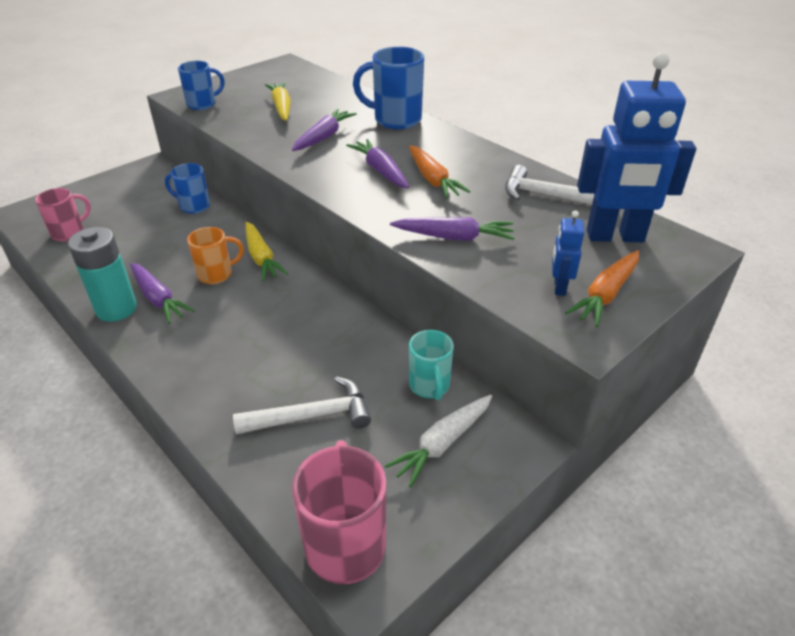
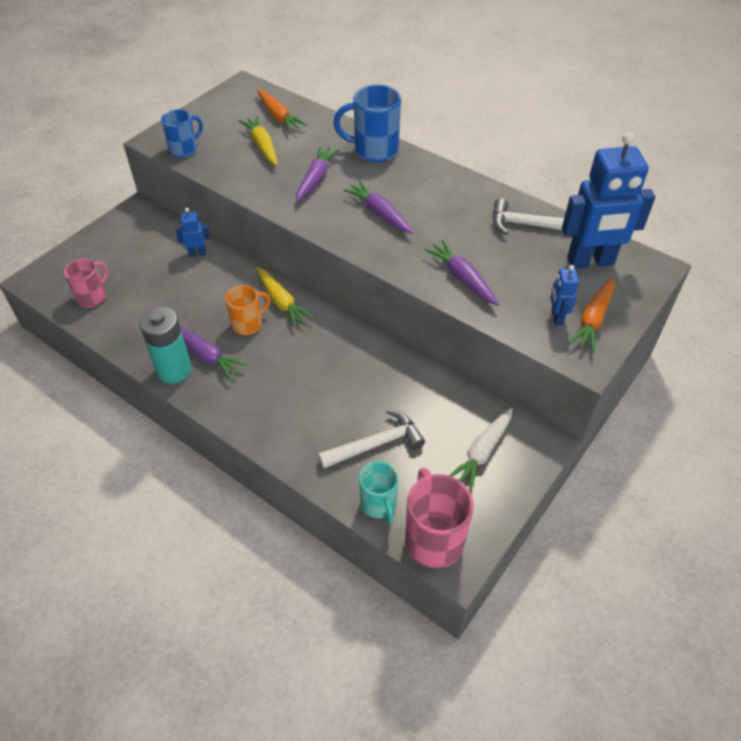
camera: 10 degrees left, 10 degrees up
blue mug [165,163,210,214] -> blue robot [176,208,210,257]
purple carrot [390,217,514,241] -> purple carrot turned 120 degrees counterclockwise [425,240,500,306]
orange carrot [409,145,471,199] -> orange carrot moved to [257,89,307,132]
turquoise mug [409,330,454,400] -> turquoise mug moved to [359,461,398,523]

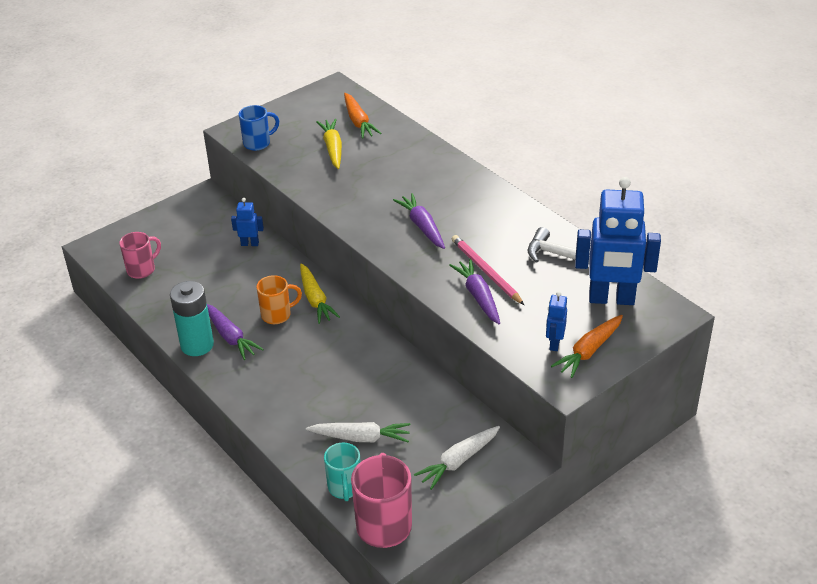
camera: 15 degrees right, 10 degrees down
purple carrot [296,146,339,202] -> none
white hammer [318,409,425,469] -> white carrot [306,422,411,443]
blue mug [333,85,401,162] -> none
none -> pink pencil [452,235,524,305]

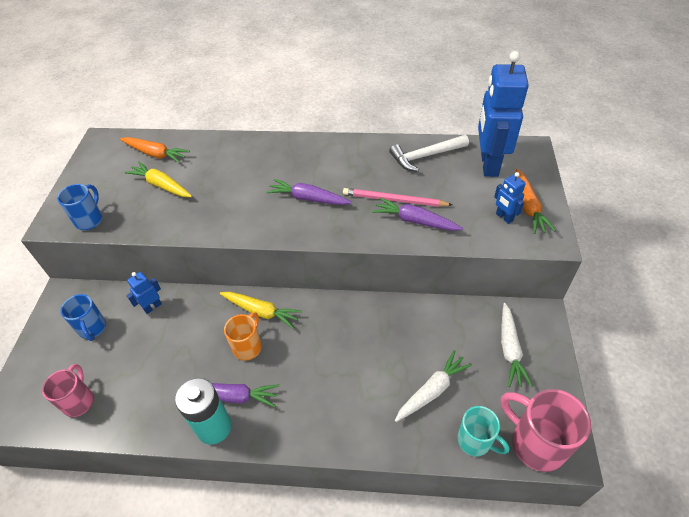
camera: 45 degrees left, 10 degrees up
blue robot [575,177,661,305] -> blue robot turned 135 degrees clockwise [478,51,529,177]
none -> blue mug [60,294,106,341]

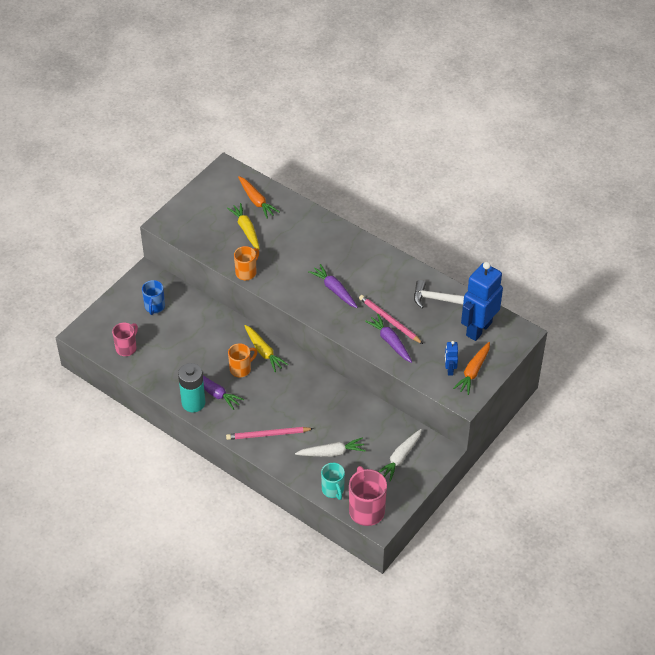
camera: 30 degrees right, 0 degrees up
blue mug [57,184,102,230] -> none
blue robot [127,272,162,314] -> none
none -> pink pencil [226,427,314,440]
none -> orange mug [234,246,259,280]

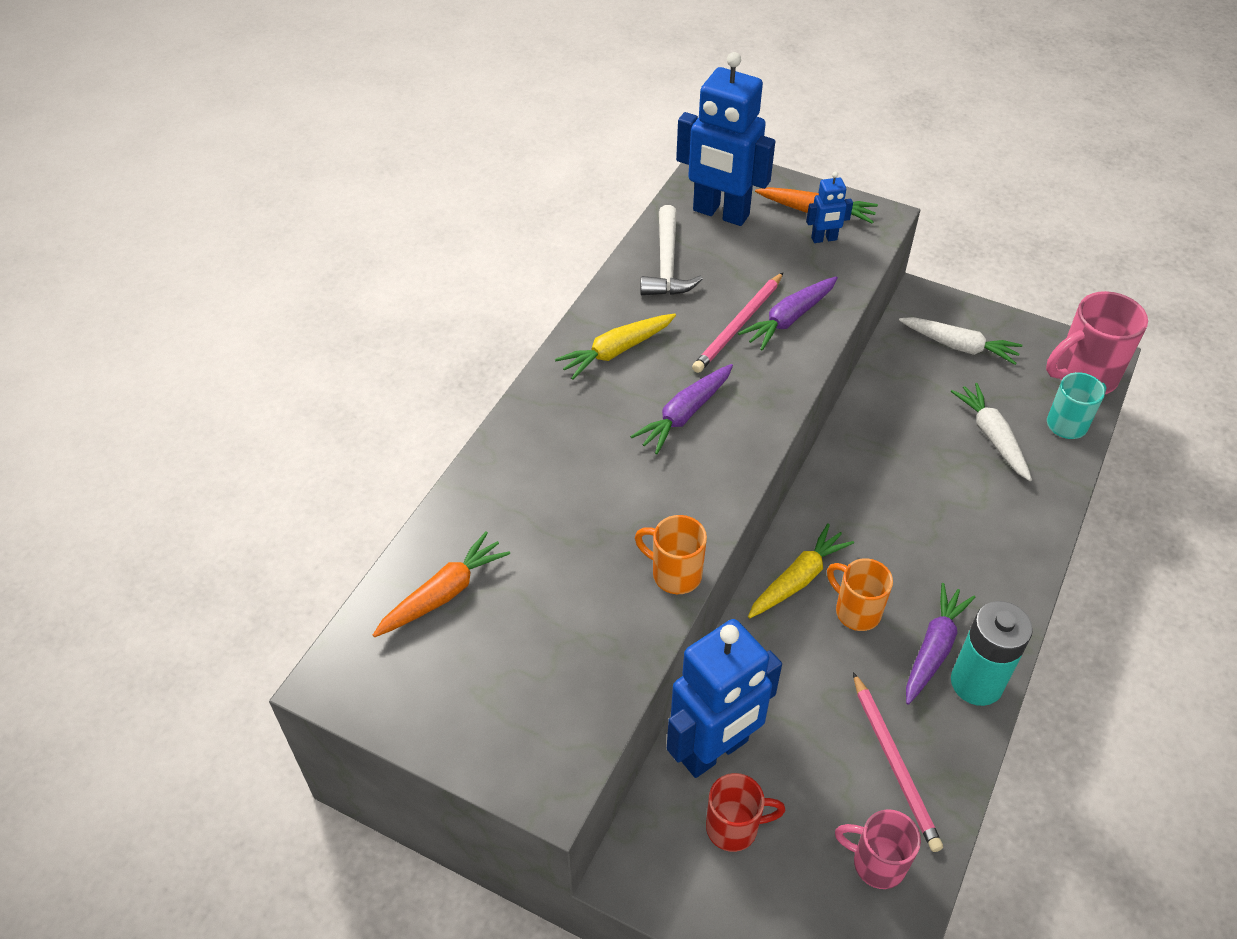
camera: 100 degrees left, 0 degrees up
blue mug [142,280,165,315] -> red mug [706,773,786,852]
pink pencil [226,427,314,440] -> pink pencil moved to [853,672,943,852]
yellow carrot [227,203,260,250] -> yellow carrot moved to [555,314,676,380]
none -> blue robot [667,619,782,778]

